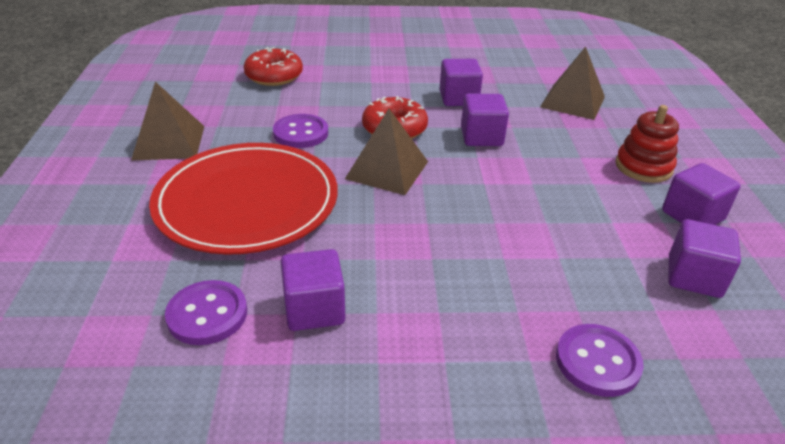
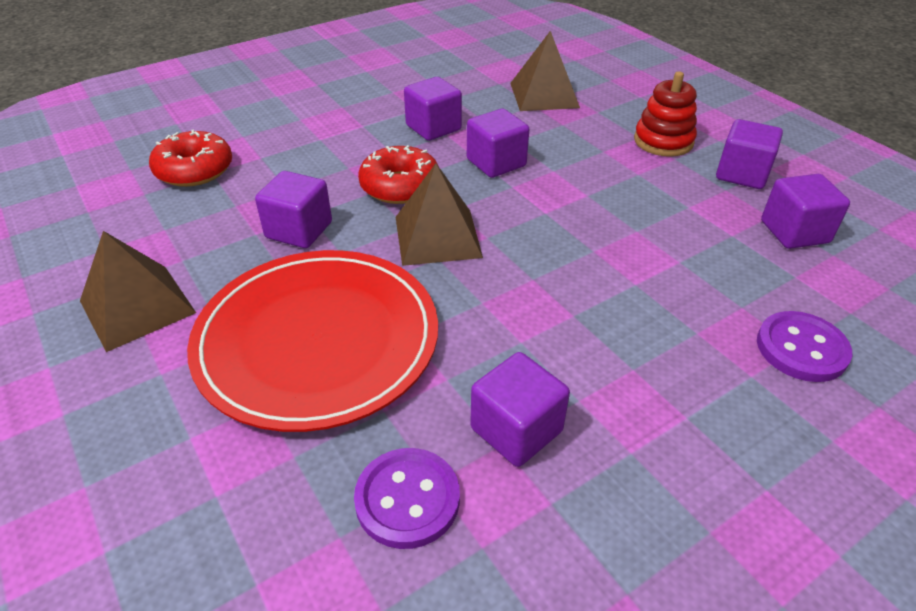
camera: 30 degrees left, 5 degrees up
purple button [273,114,328,148] -> purple cube [255,171,332,248]

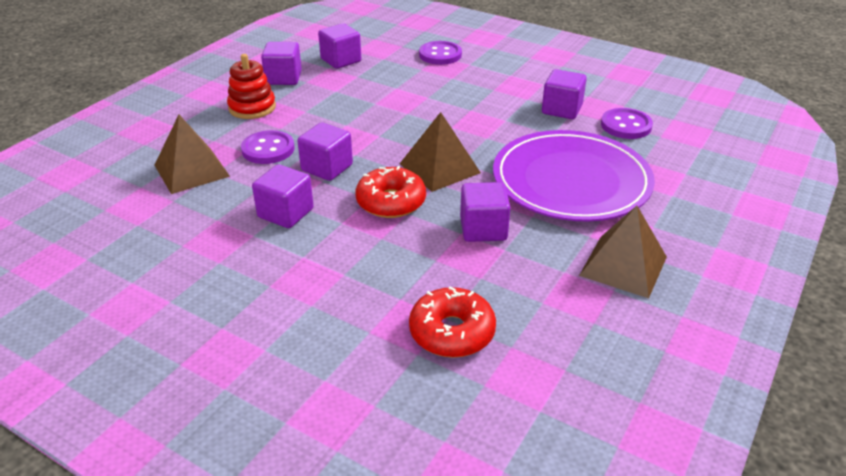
camera: 115 degrees left, 5 degrees down
red plate [187,250,438,432] -> purple plate [493,130,655,221]
none -> purple button [241,130,295,164]

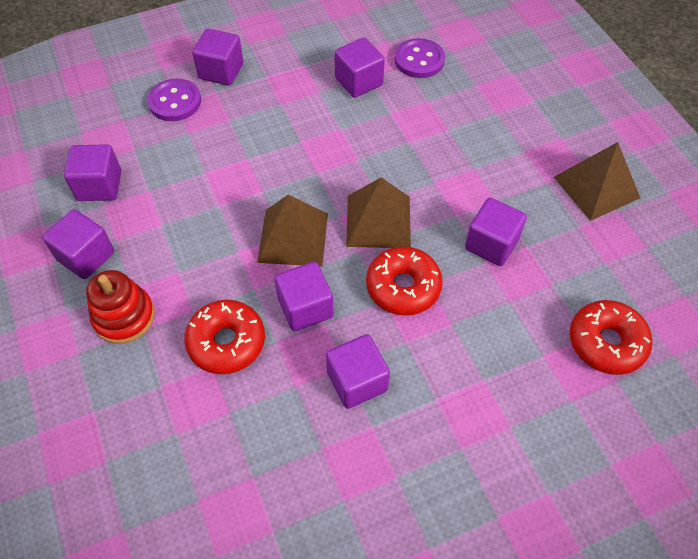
camera: 55 degrees left, 20 degrees up
brown pyramid [154,115,230,194] -> brown pyramid moved to [257,195,328,267]
purple button [241,130,295,164] -> red donut [184,300,265,374]
purple plate [493,130,655,221] -> none
none -> purple cube [192,29,243,86]

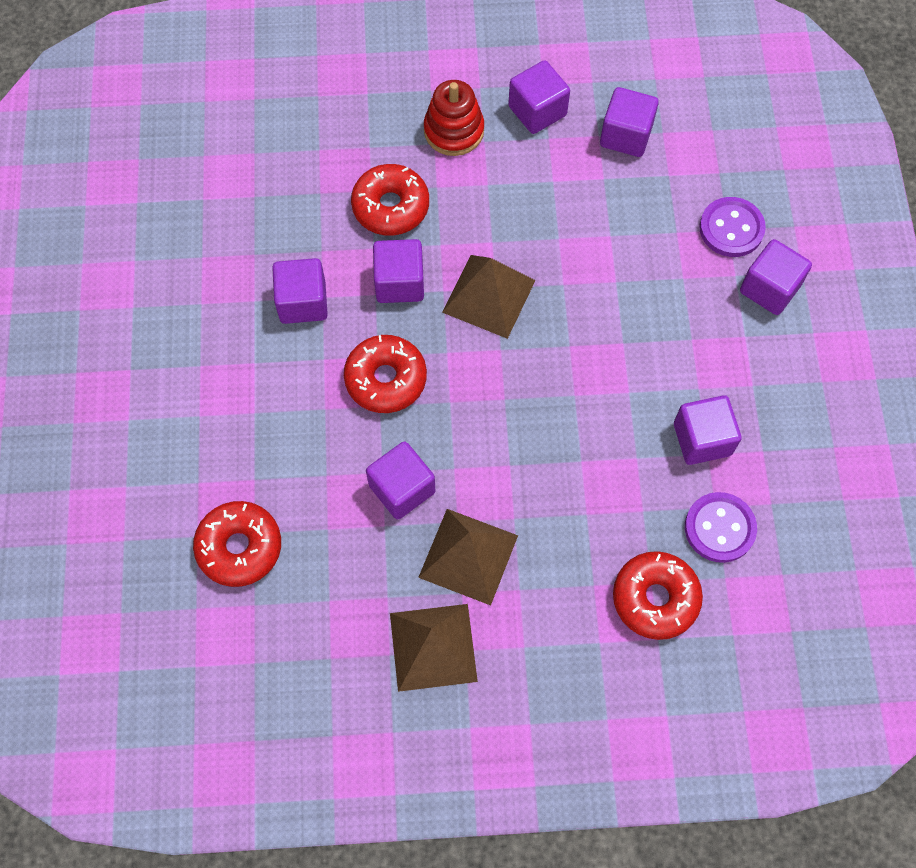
camera: 110 degrees right, 10 degrees up
brown pyramid [346,177,411,248] -> brown pyramid moved to [418,509,518,605]
none -> red donut [613,551,703,640]

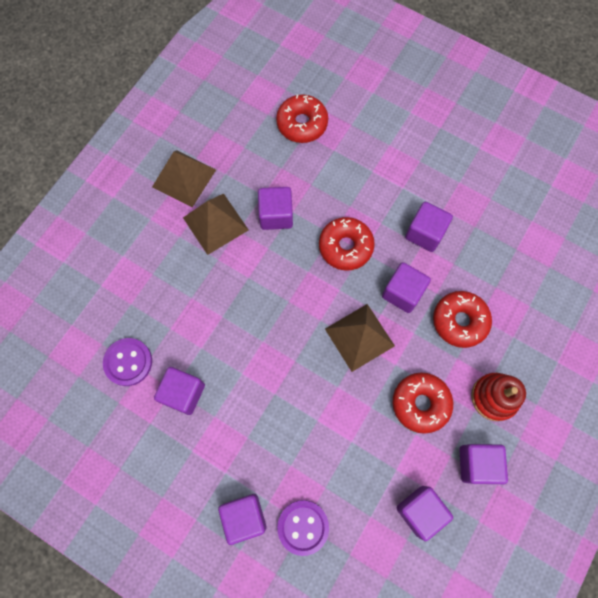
camera: 125 degrees right, 5 degrees up
red donut [613,551,703,640] -> red donut moved to [393,372,453,434]

